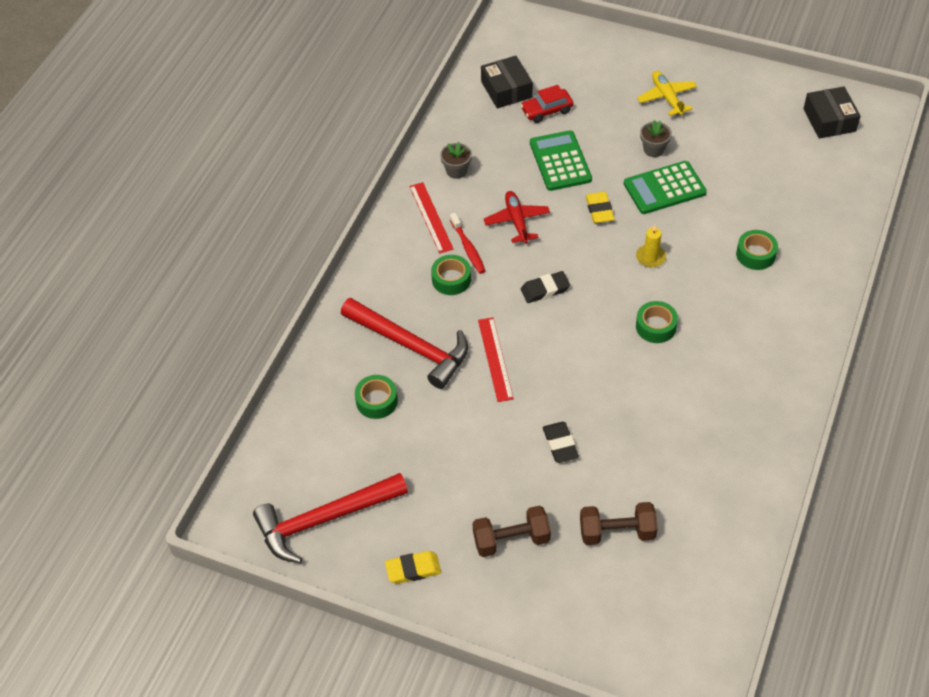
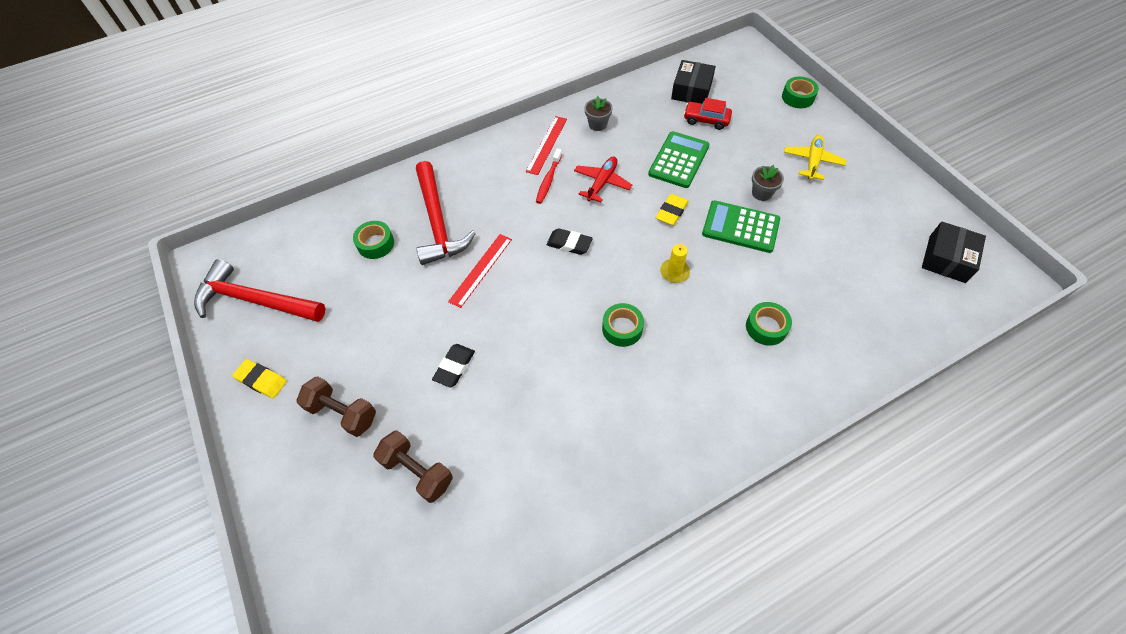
camera: 40 degrees right, 5 degrees up
green tape [431,255,471,295] -> green tape moved to [782,77,819,108]

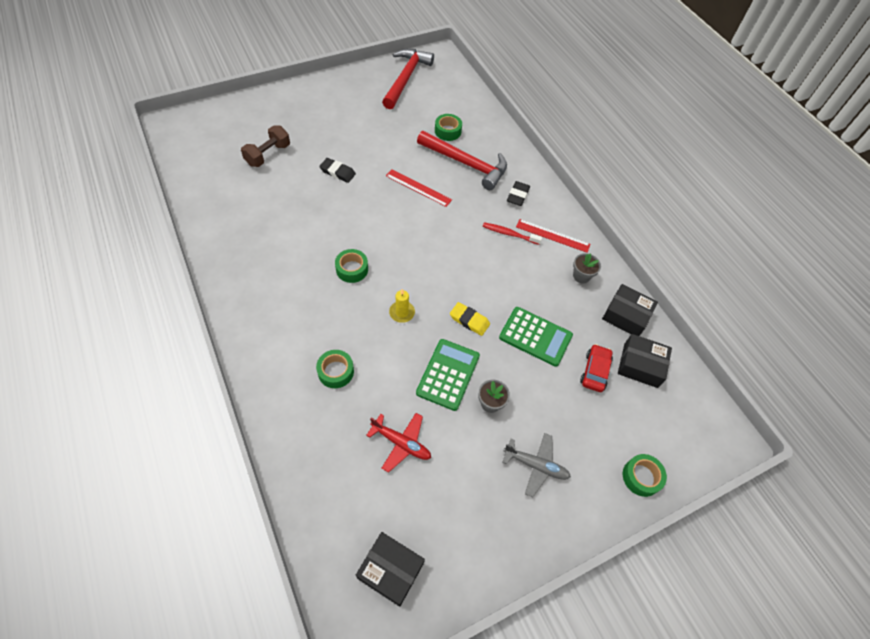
camera: 85 degrees right, 0 degrees up
yellow eraser [232,359,287,398] -> none
brown dumbbell [297,376,376,437] -> none
red hammer [416,161,476,265] -> red hammer turned 135 degrees counterclockwise [417,131,507,190]
black eraser [547,228,593,255] -> black eraser moved to [507,181,530,206]
red plane [574,157,632,202] -> red plane moved to [366,413,431,473]
yellow plane [784,135,846,180] -> grey plane [502,433,571,497]
none -> black box [602,284,658,336]

